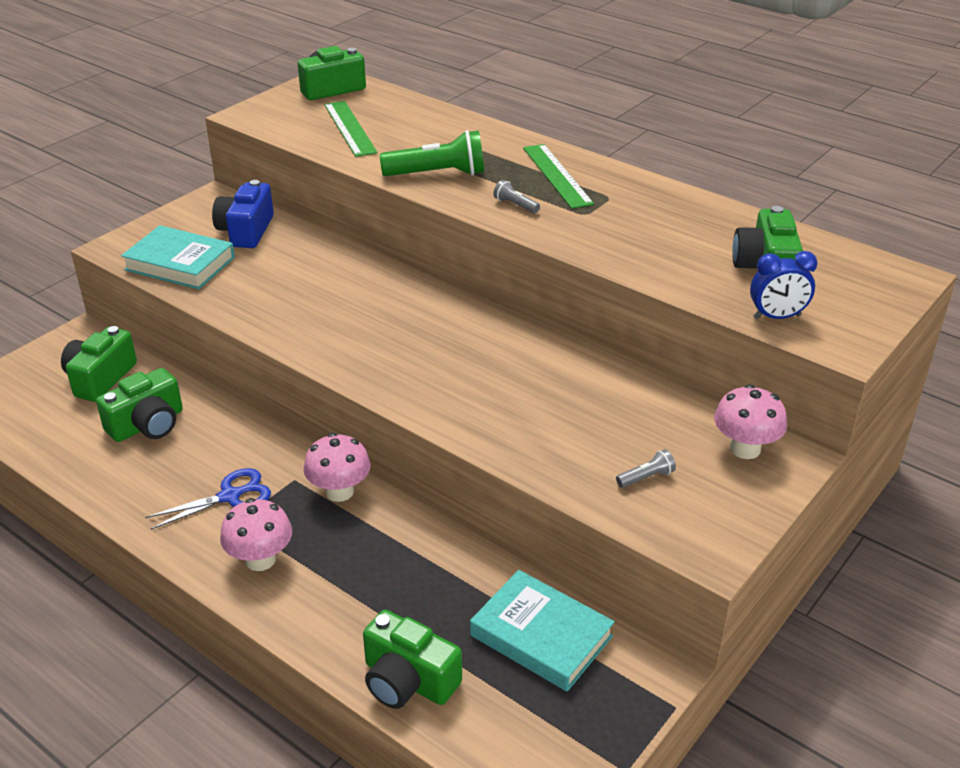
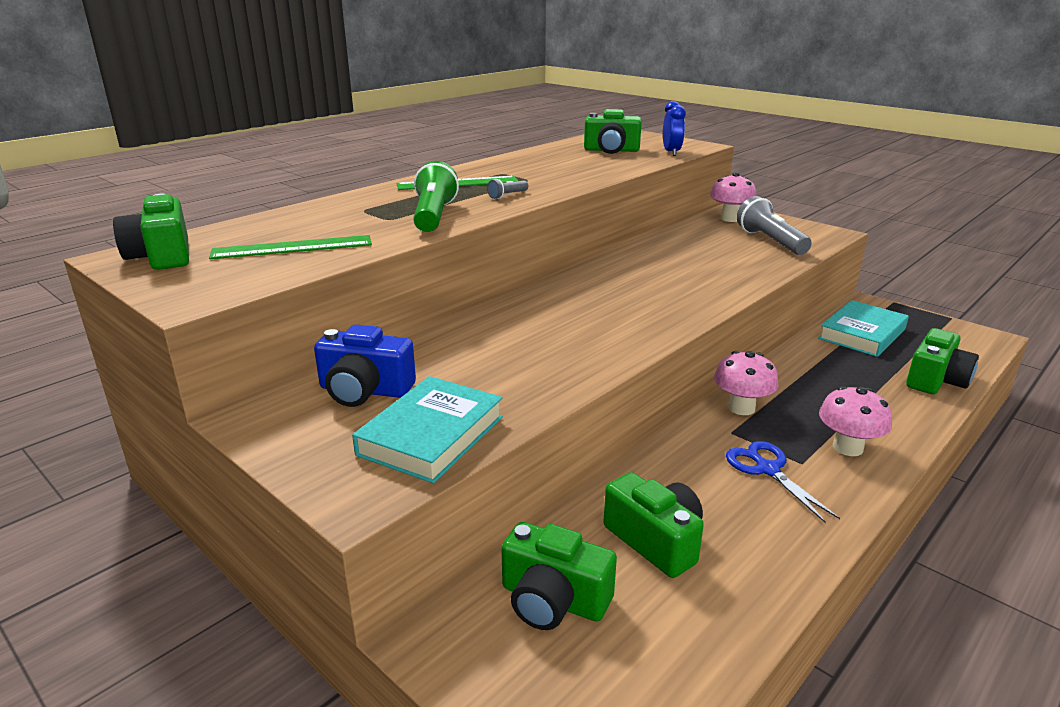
camera: 85 degrees left, 10 degrees down
grey flashlight [616,449,676,488] -> grey flashlight [737,196,812,255], size x2.17

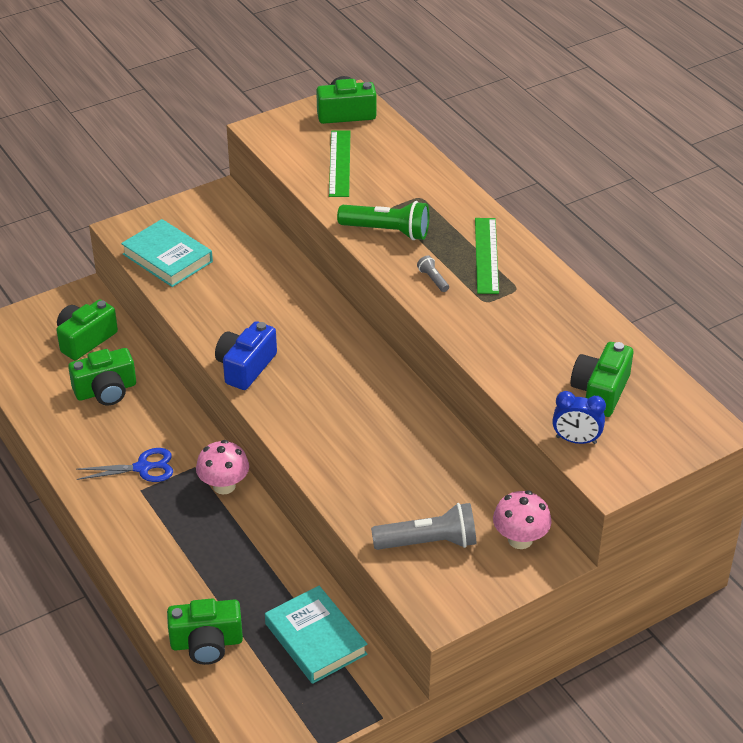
camera: 105 degrees right, 15 degrees up
blue camera [314,324,416,407] -> blue camera moved to [215,321,277,390]
pink mushroom [819,386,892,456] -> none
green camera [906,328,979,394] -> green camera turned 60 degrees counterclockwise [167,599,243,665]

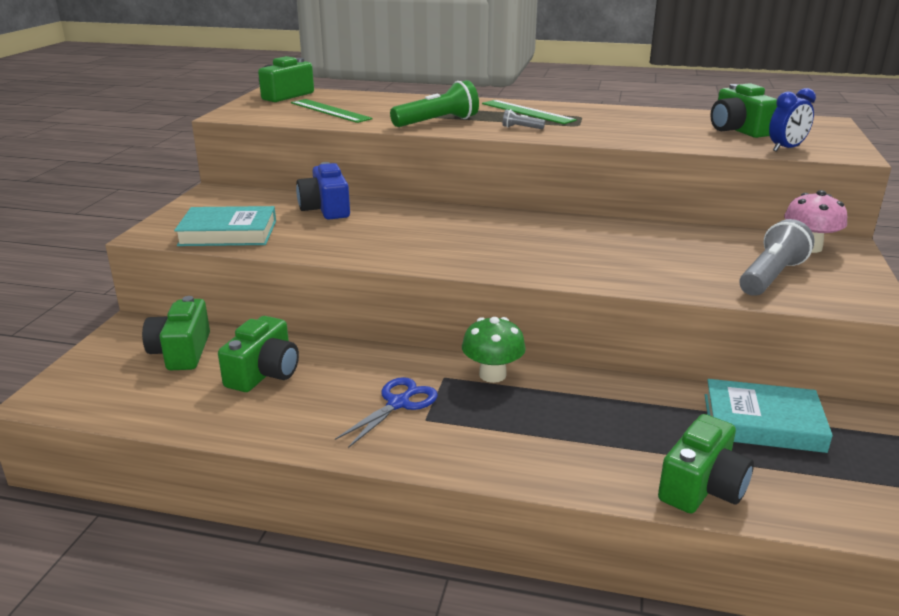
camera: 45 degrees left, 15 degrees down
pink mushroom [196,440,249,494] -> green mushroom [462,317,526,383]
blue camera [215,321,277,390] -> blue camera moved to [296,162,350,220]

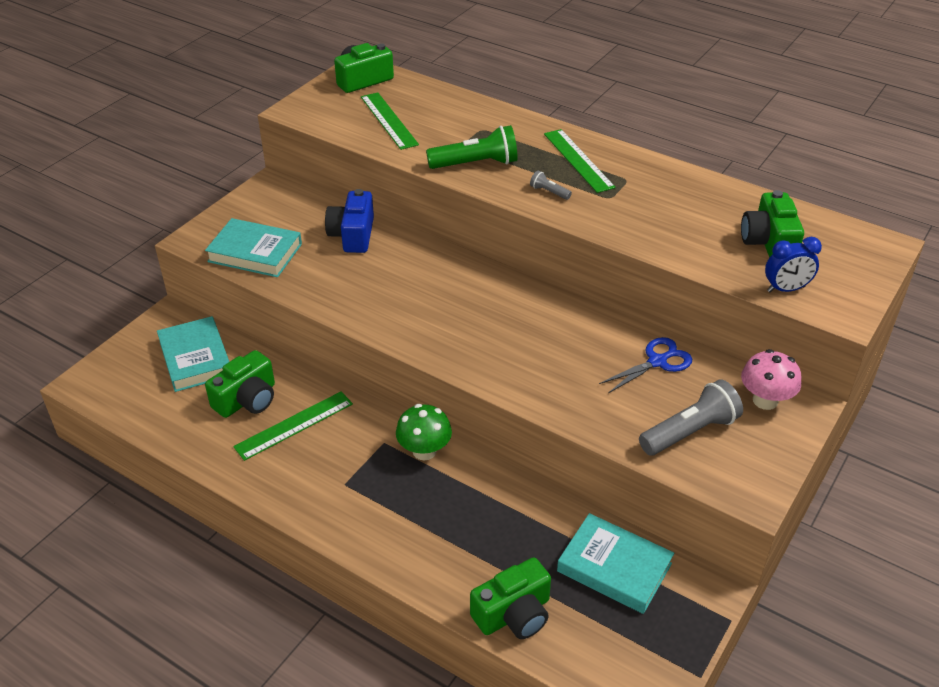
camera: 20 degrees right, 15 degrees up
green camera [142,296,210,370] -> turquoise book [157,316,229,392]
blue scissors [335,377,438,448] -> blue scissors moved to [599,337,692,393]
none -> green ruler [233,391,353,461]

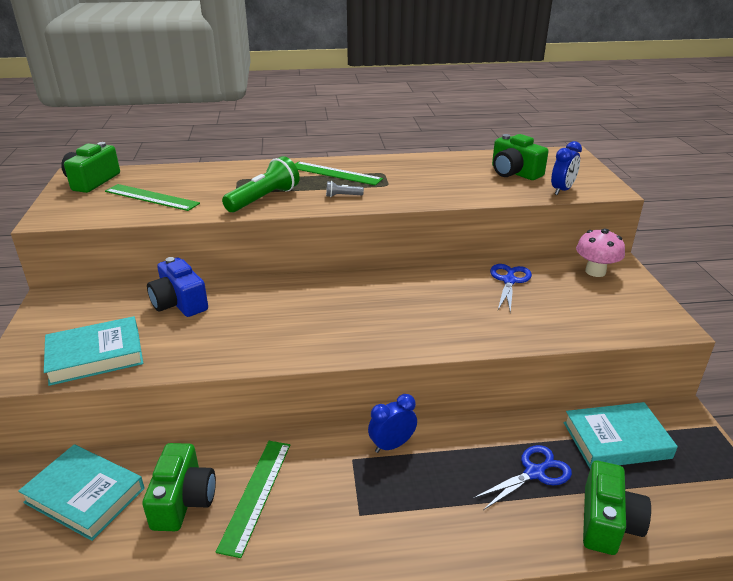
camera: 40 degrees left, 10 degrees down
green mushroom [396,404,452,461] -> blue clock [368,394,417,453]
grey flashlight [639,379,743,455] -> none
none -> blue scissors [474,445,572,510]

